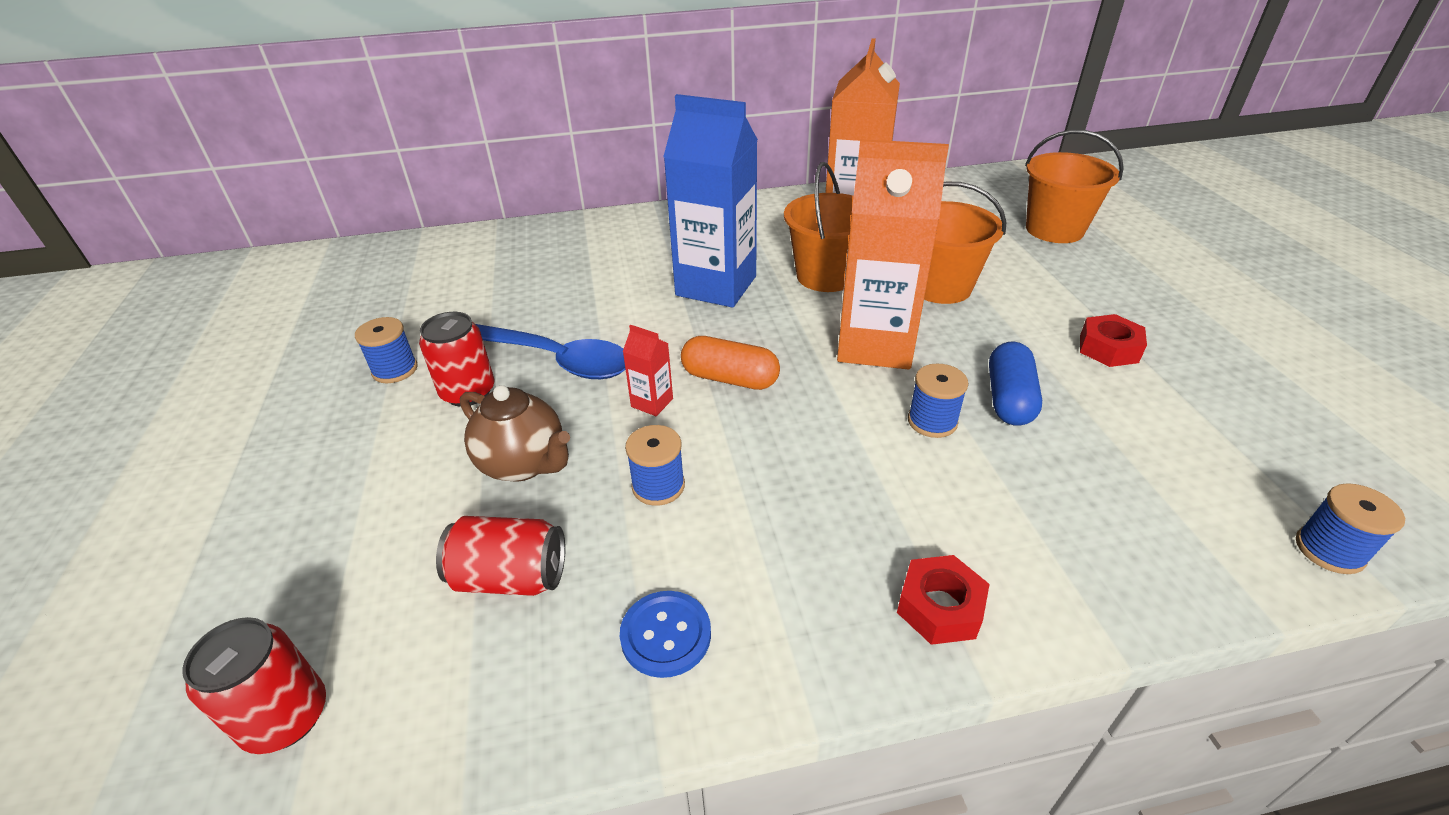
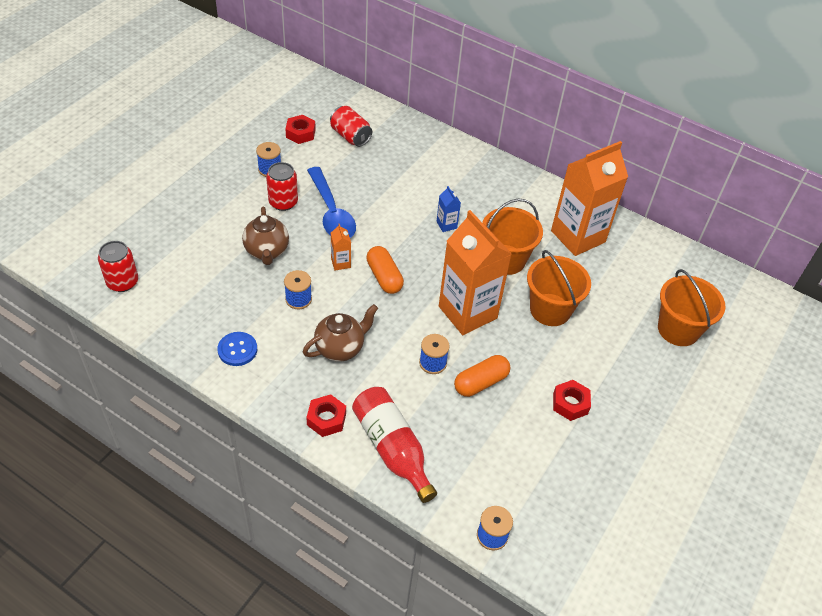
camera: 40 degrees right, 10 degrees up
red can [436,516,565,596] -> red can moved to [330,106,372,147]
red carton [623,325,673,416] -> orange carton [331,223,351,270]
blue carton [663,94,758,308] -> blue carton [436,186,461,232], size x0.40
blue capsule [989,342,1042,426] -> orange capsule [454,355,510,397]
none -> red nut [285,115,316,144]
none -> brown teapot [303,304,378,362]
none -> red bottle [352,387,437,503]

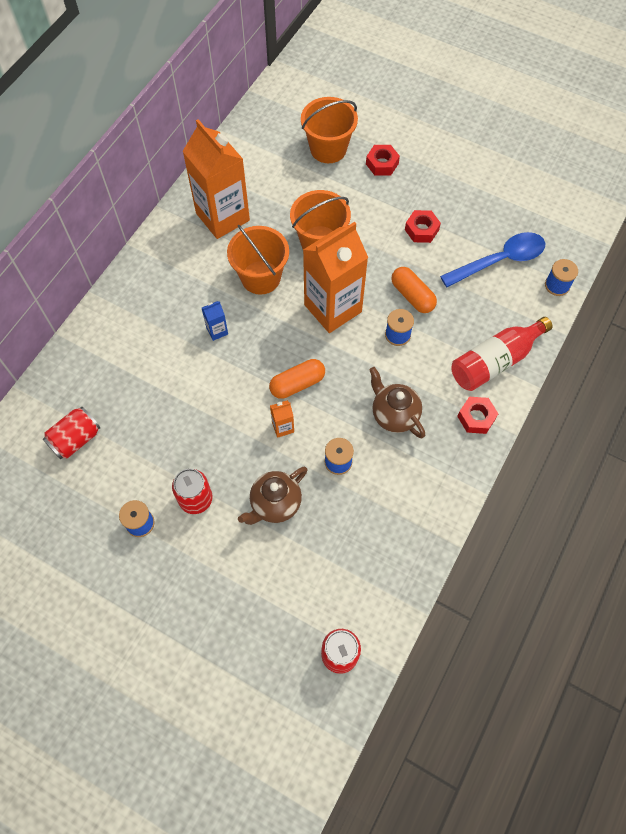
camera: 90 degrees left, 15 degrees up
blue button [217,332,257,366] -> none
brown teapot [242,206,289,265] -> brown teapot turned 150 degrees clockwise [238,467,308,525]
red nut [285,115,316,144] -> red nut moved to [366,145,400,176]
blue spoon [307,167,356,238] -> blue spoon moved to [440,232,545,287]

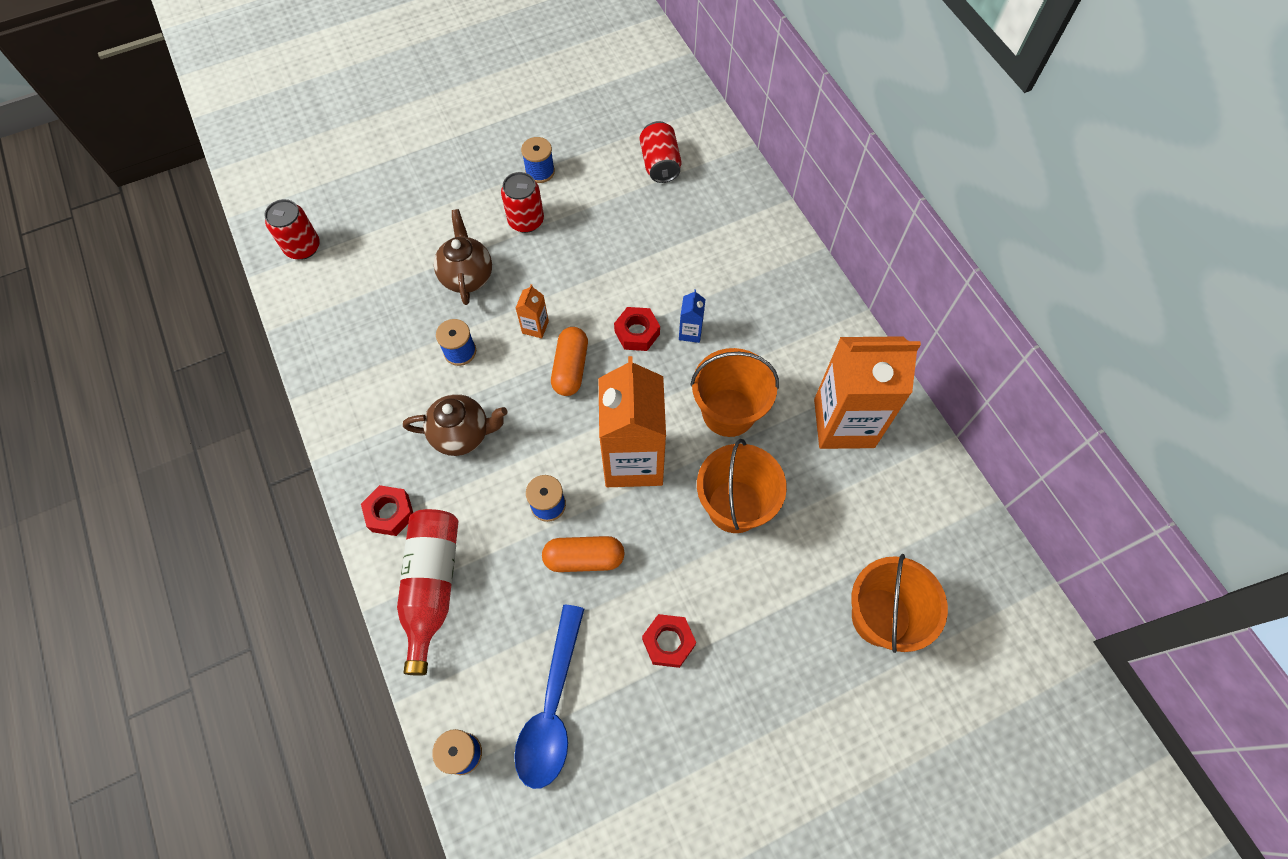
camera: 125 degrees right, 0 degrees up
red nut [366,145,400,176] -> red nut moved to [614,307,660,351]

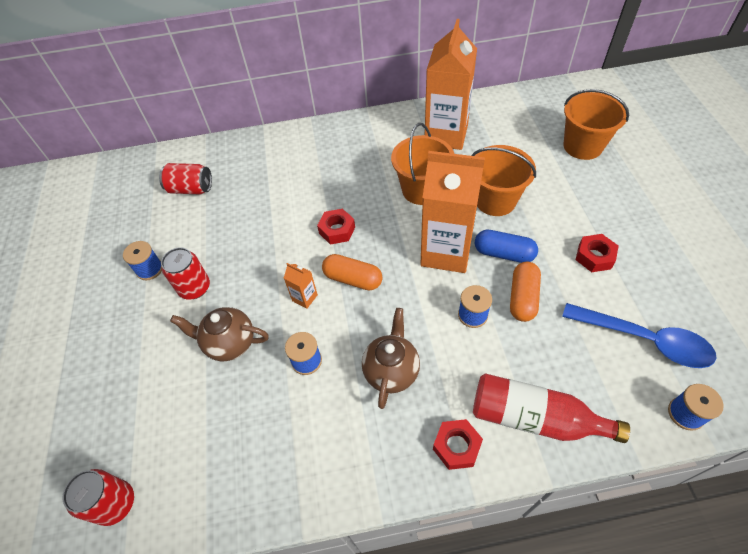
camera: 70 degrees left, 10 degrees down
blue carton [679,289,706,343] -> none
none -> blue capsule [475,230,538,263]

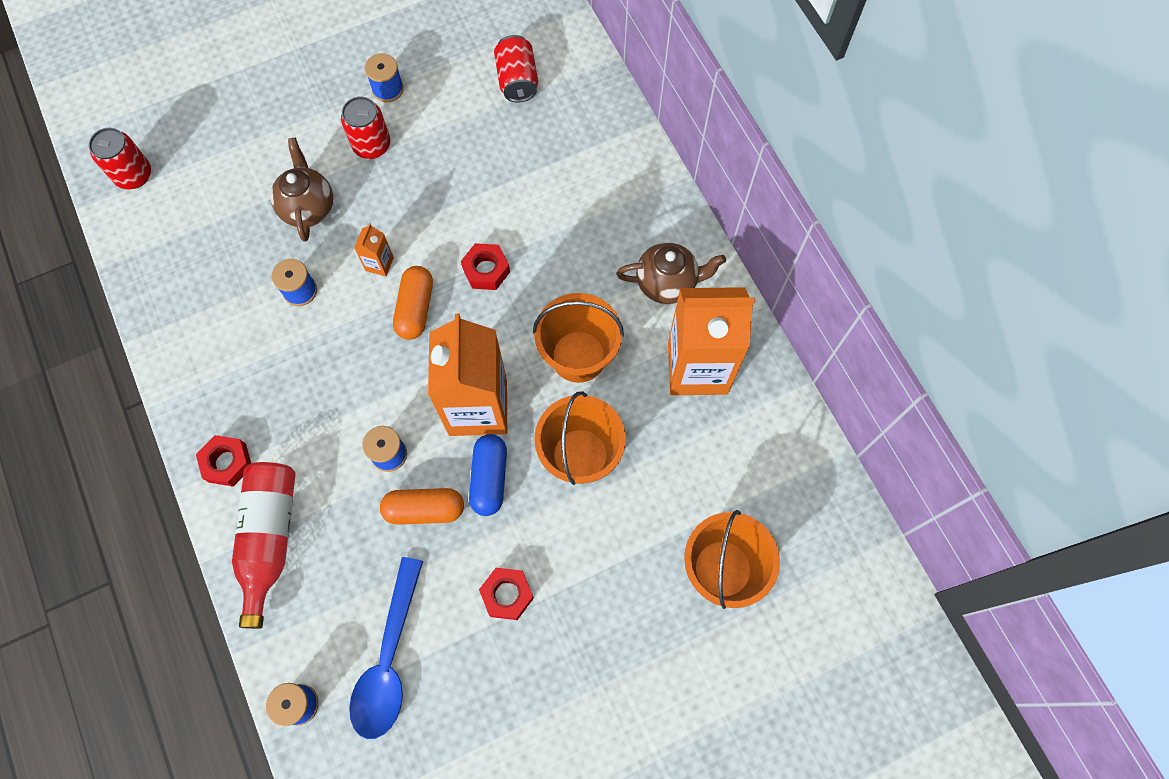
camera: 70 degrees right, 15 degrees up
brown teapot [362,308,420,409] -> brown teapot moved to [616,242,726,304]

